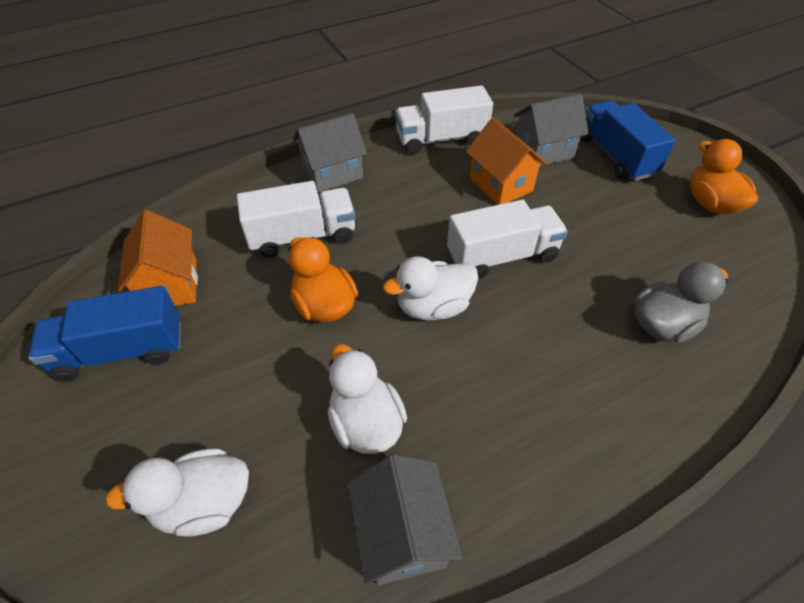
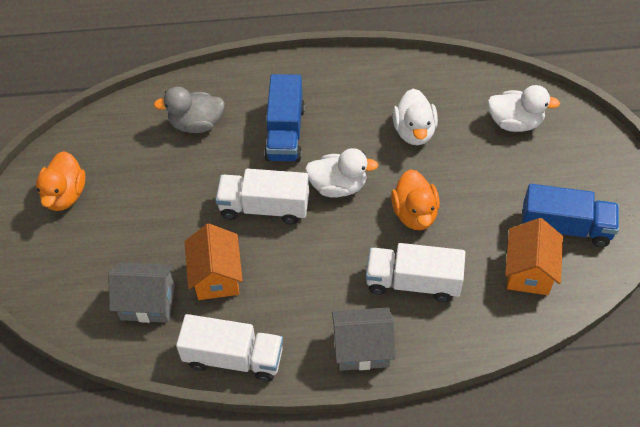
camera: 155 degrees left, 5 degrees up
grey house [348,454,463,585] -> none
blue truck [580,100,676,181] -> blue truck moved to [264,74,305,162]

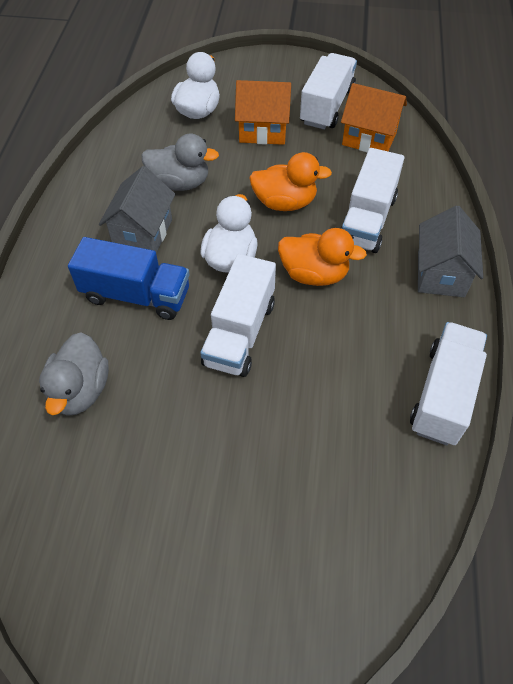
camera: 80 degrees left, 0 degrees up
orange duck [36,151,86,211] -> orange duck moved to [278,228,367,286]
grey house [108,262,175,323] -> grey house moved to [99,166,175,253]
orange house [185,224,243,300] -> orange house moved to [235,80,291,145]
white duck [393,89,438,145] -> grey duck [142,134,219,191]
blue truck [522,184,619,247] -> white truck [300,53,357,130]

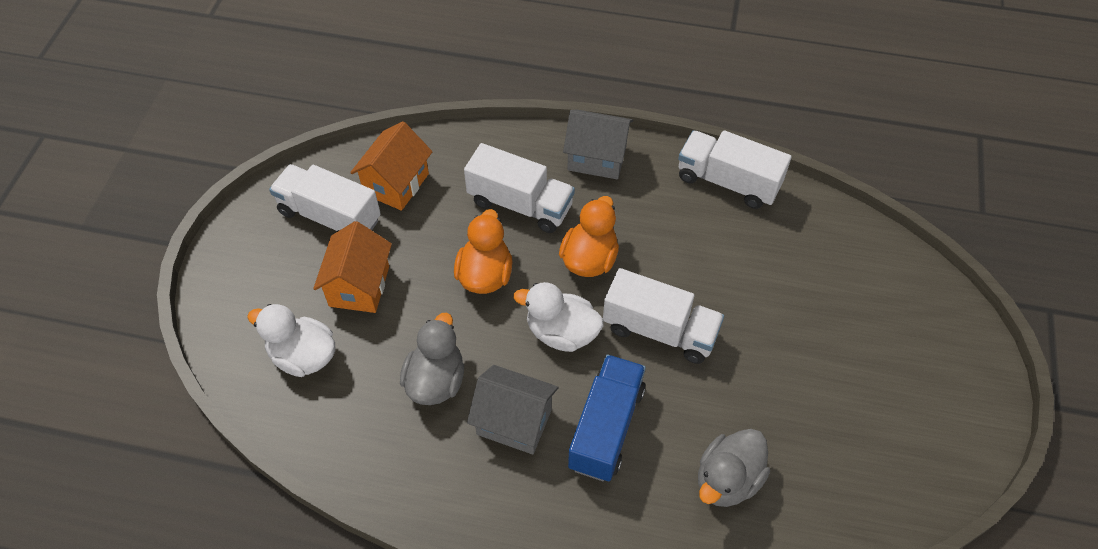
camera: 85 degrees left, 0 degrees up
grey duck [39,332,109,416] -> grey duck turned 120 degrees clockwise [698,429,770,507]

